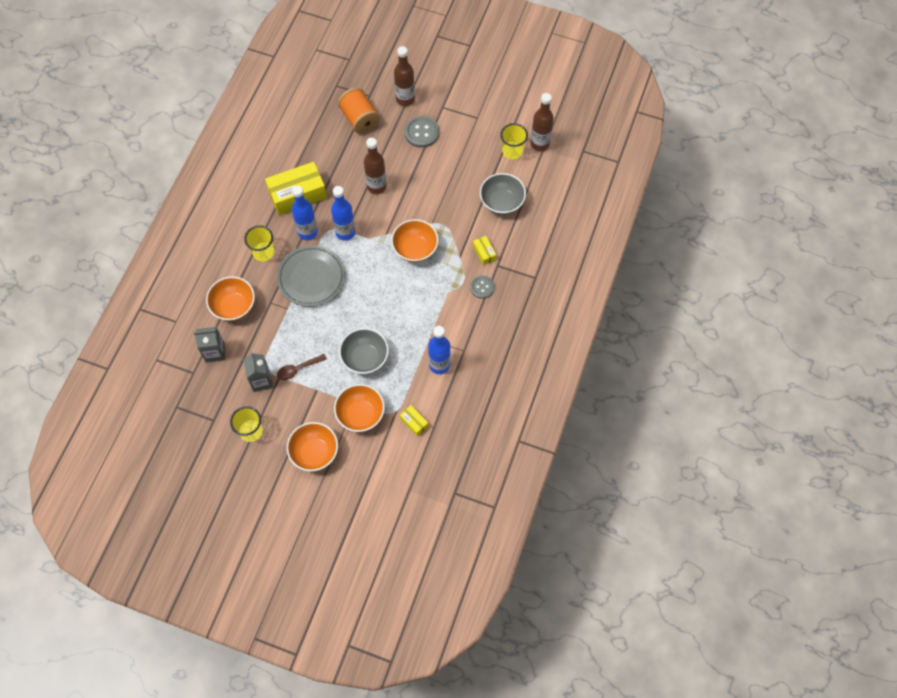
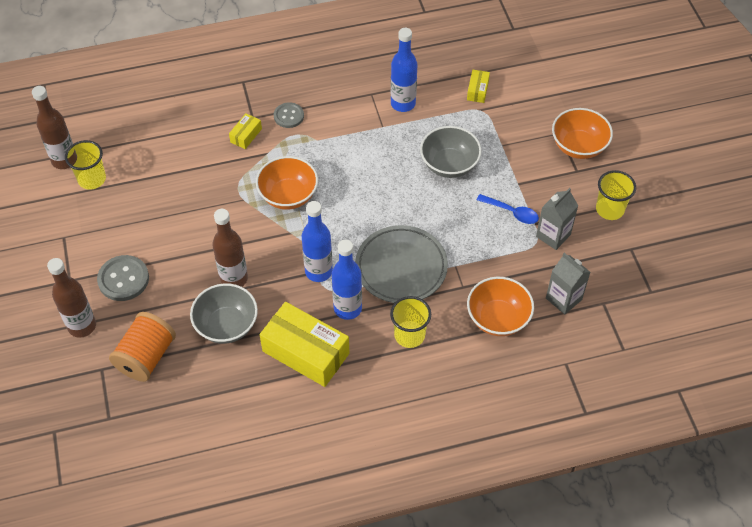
camera: 125 degrees left, 10 degrees down
brown spoon [277,354,327,380] -> blue spoon [477,194,539,224]
orange bowl [334,384,385,432] -> none
grey bowl [480,173,526,215] -> grey bowl moved to [190,283,258,344]

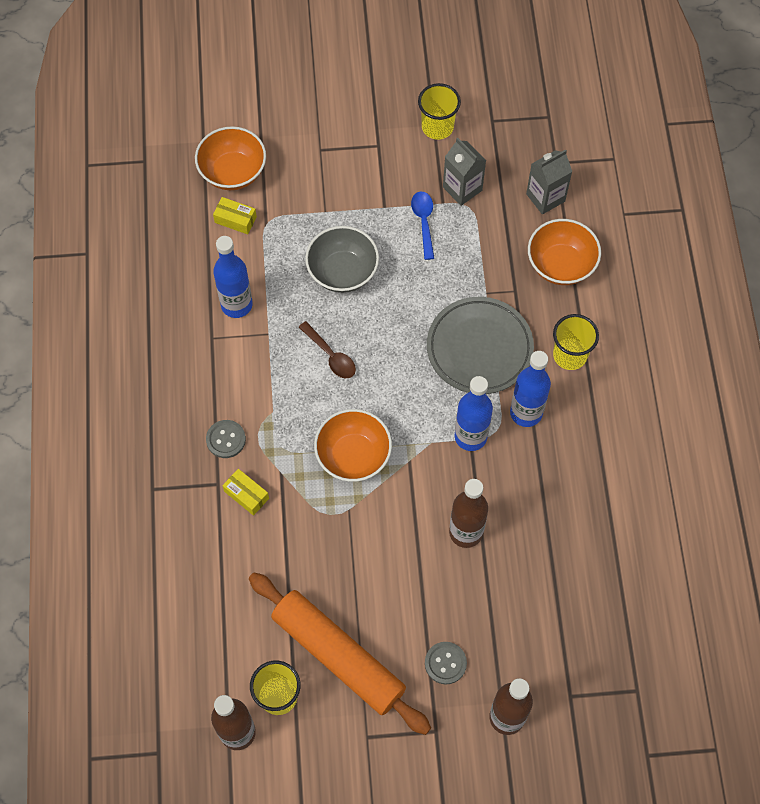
camera: 80 degrees left, 10 degrees up
grey button [97,255,149,301] -> grey button [425,642,467,684], size x0.66
orange spool [109,312,176,382] -> none
grey bowl [190,283,258,344] -> none
yellow box [260,302,350,387] -> none
blue spoon [477,194,539,224] -> blue spoon turned 45 degrees counterclockwise [411,191,434,260]
orange bowl [552,108,613,159] -> orange bowl moved to [195,126,266,190]
none -> orange rolling pin [249,572,431,735]
none -> brown spoon [299,321,356,378]

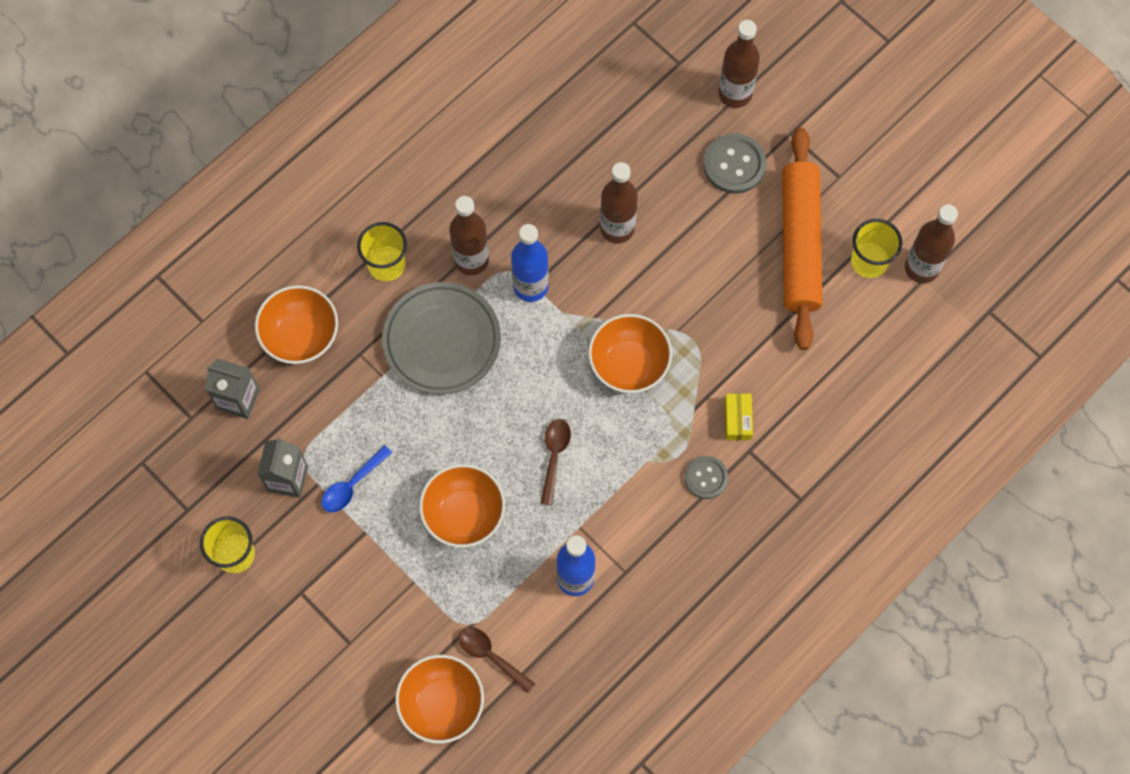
camera: 130 degrees left, 5 degrees up
yellow box [213,197,257,234] -> brown spoon [458,627,535,693]
grey bowl [305,226,379,293] -> orange bowl [419,464,505,547]
grey button [425,642,467,684] -> grey button [703,133,767,194], size x1.52
blue bottle [510,351,551,427] -> brown bottle [449,196,489,275]

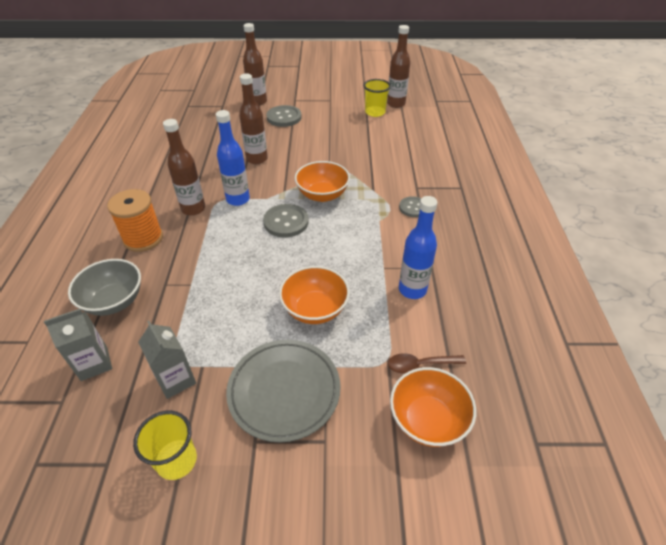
camera: 45 degrees left, 25 degrees down
orange bowl [255,285,338,364] -> grey bowl [68,259,141,316]
blue spoon [321,445,392,512] -> none
yellow cup [357,222,407,281] -> orange spool [107,189,163,252]
grey plate [382,282,501,395] -> grey plate moved to [226,340,341,443]
brown spoon [540,419,571,505] -> none
yellow box [725,393,753,440] -> none
orange rolling pin [782,127,822,350] -> none
none -> grey button [263,204,309,238]

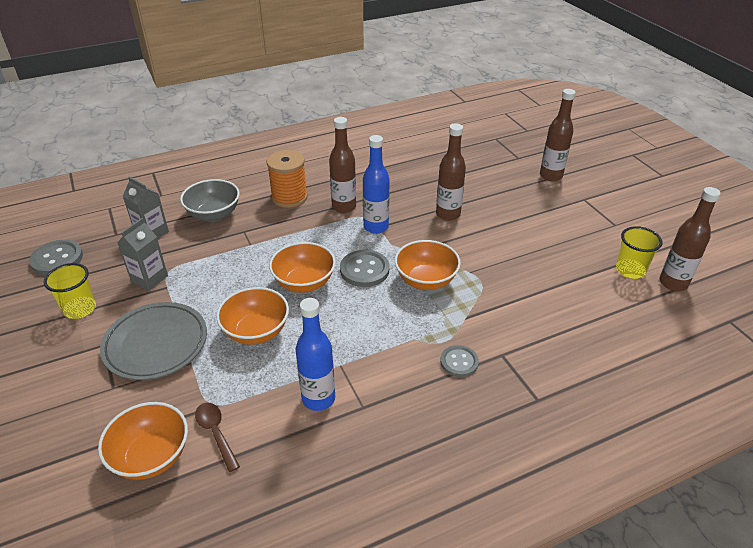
camera: 65 degrees right, 5 degrees down
grey button [266,105,302,127] -> grey button moved to [29,240,83,276]
none -> orange bowl [269,242,336,293]

